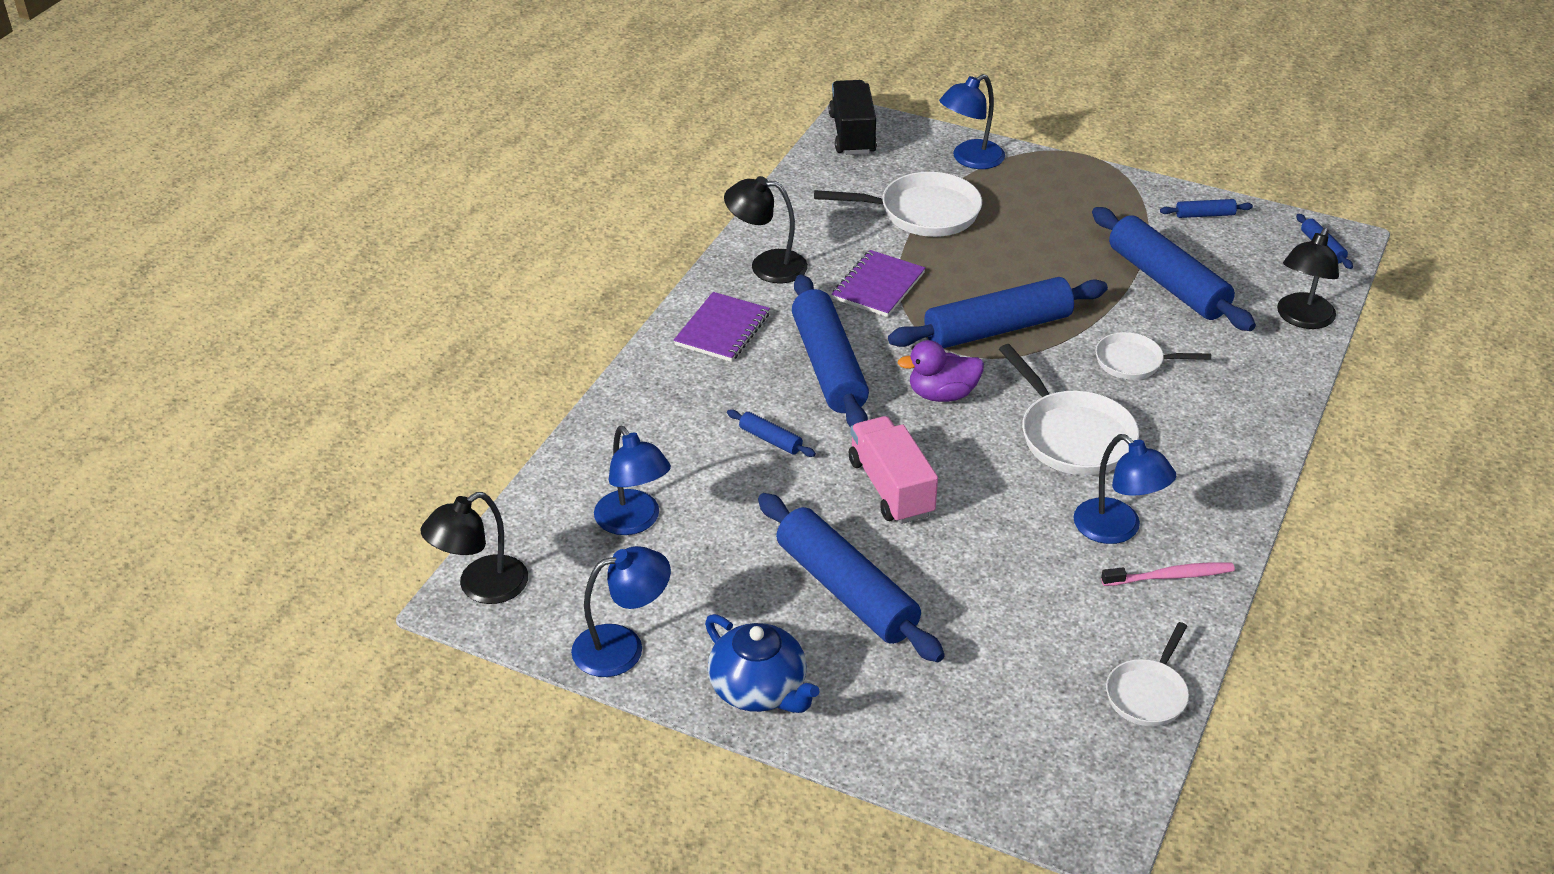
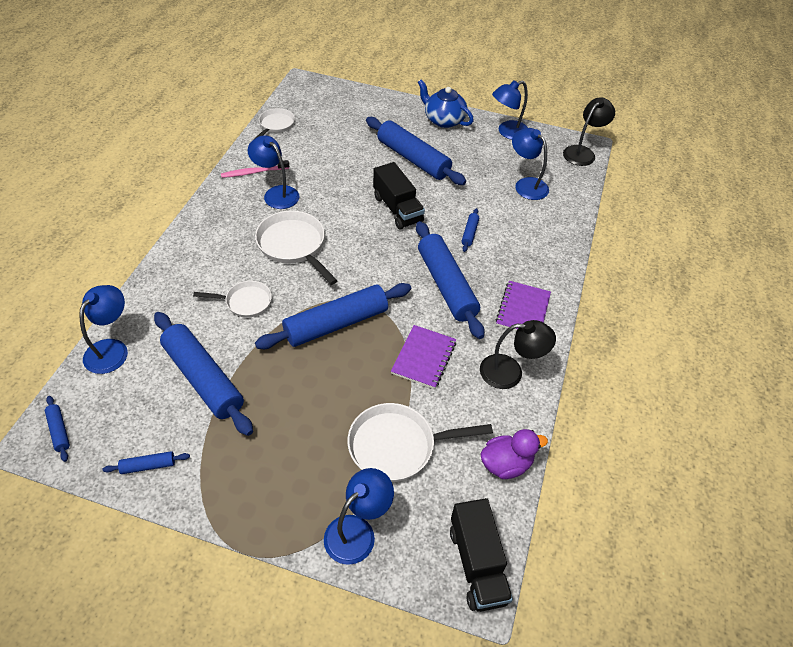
camera: 170 degrees right, 10 degrees up
blue rolling pin [727,409,816,457] -> blue rolling pin turned 75 degrees clockwise [462,208,479,252]
pink truck [849,416,938,524] -> black truck [373,162,425,230]
purple duck [898,340,984,402] -> purple duck moved to [480,429,548,479]
black lamp [1277,228,1339,329] -> blue lamp [79,285,128,374]

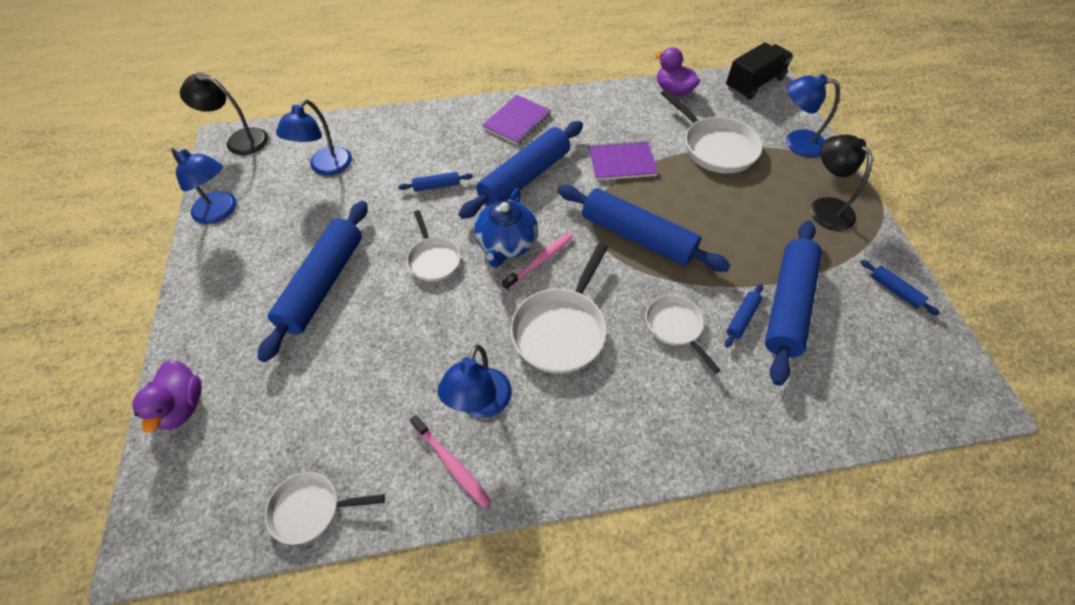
camera: 115 degrees left, 5 degrees up
blue rolling pin [45,396,70,462] -> blue rolling pin moved to [725,284,763,348]
blue lamp [79,285,128,374] -> none
black truck [373,162,425,230] -> white pan [407,210,461,282]
blue teapot [418,79,474,128] -> blue teapot moved to [474,188,538,267]
black lamp [480,320,556,389] -> black lamp moved to [810,135,872,231]
purple notebook [496,281,551,331] -> purple notebook turned 45 degrees counterclockwise [482,95,551,145]
none -> purple duck [133,360,201,433]
none -> pink toothbrush [502,233,573,291]

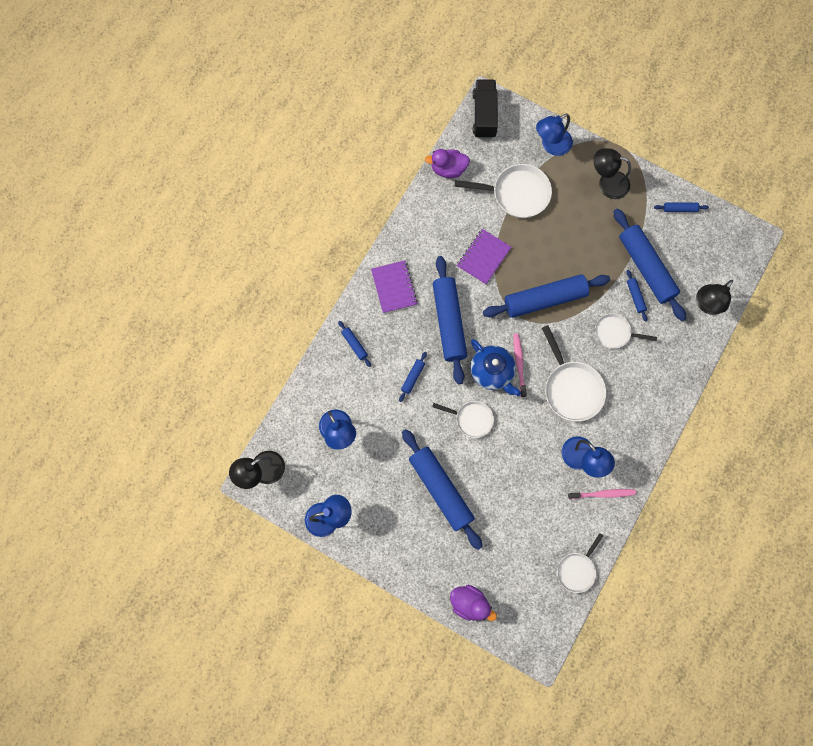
camera: 50 degrees left, 20 degrees up
none -> blue rolling pin [338,321,371,367]
none -> black lamp [696,280,733,315]

